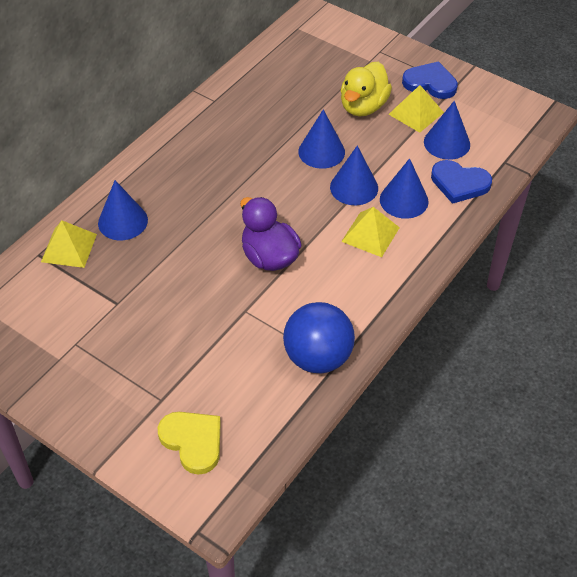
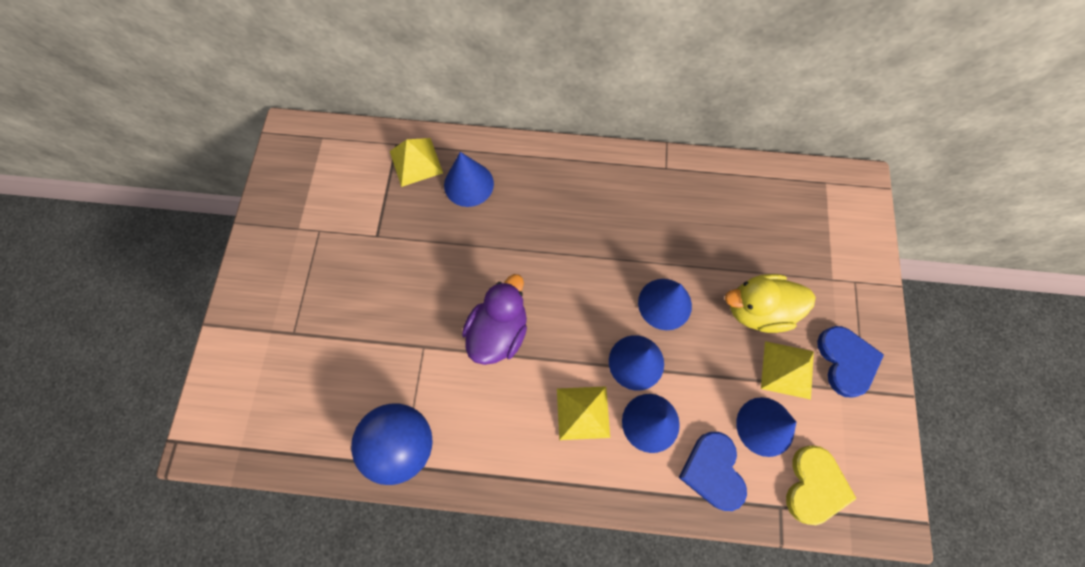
camera: 60 degrees right, 20 degrees up
yellow heart [158,412,221,475] -> yellow heart moved to [786,446,857,525]

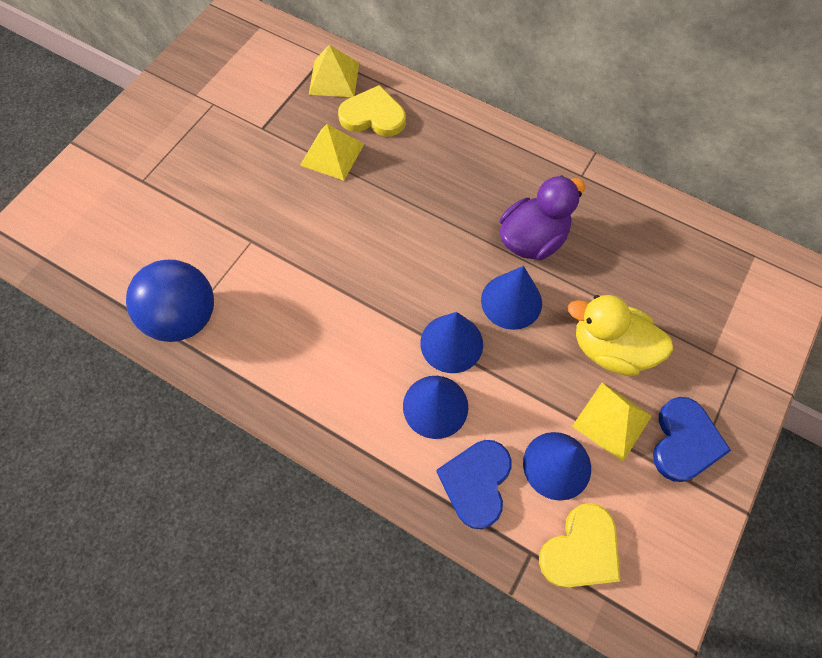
camera: 25 degrees right, 5 degrees down
blue cone [444,152,494,207] -> yellow heart [338,85,406,137]
purple duck [462,274,527,365] -> purple duck moved to [499,175,585,260]
yellow pyramid [557,386,610,440] -> yellow pyramid moved to [300,124,364,181]

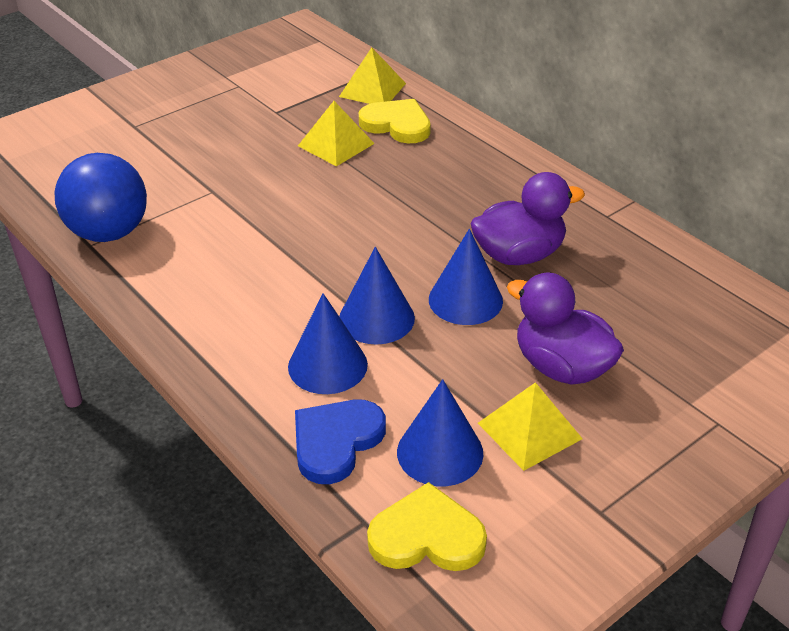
camera: 20 degrees right, 25 degrees down
yellow heart [539,503,620,588] -> yellow heart turned 150 degrees counterclockwise [367,482,487,571]
yellow duck [568,295,673,376] -> purple duck [507,272,624,385]
blue heart [653,397,731,482] -> none

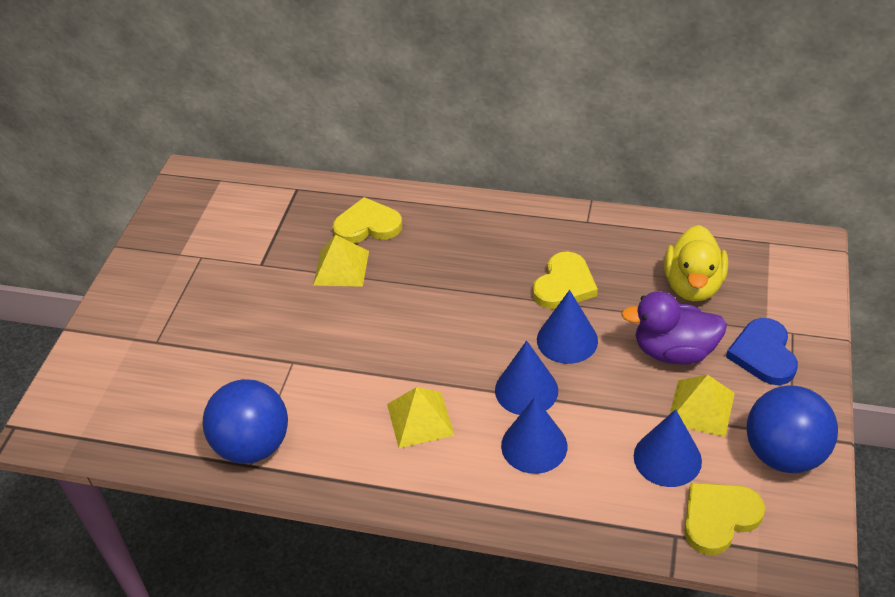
camera: 35 degrees left, 5 degrees up
blue heart [295,400,386,484] -> blue heart moved to [726,318,798,385]
yellow pyramid [339,48,406,104] -> yellow pyramid moved to [387,387,455,448]
purple duck [470,172,585,265] -> yellow heart [533,251,598,309]
none -> yellow duck [664,225,728,301]
none -> blue ball [747,385,838,473]

